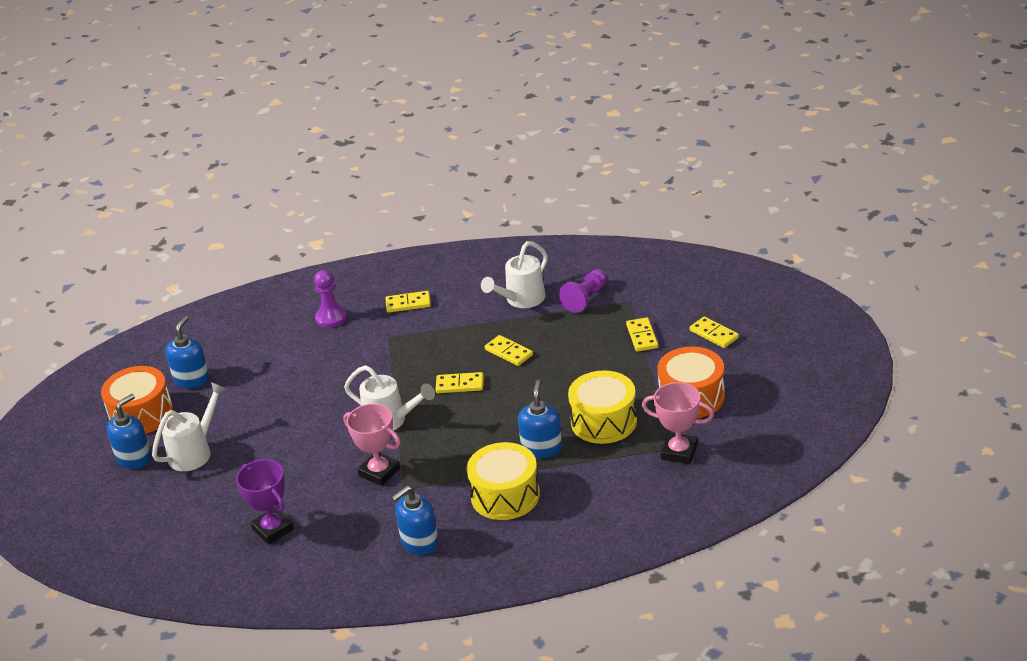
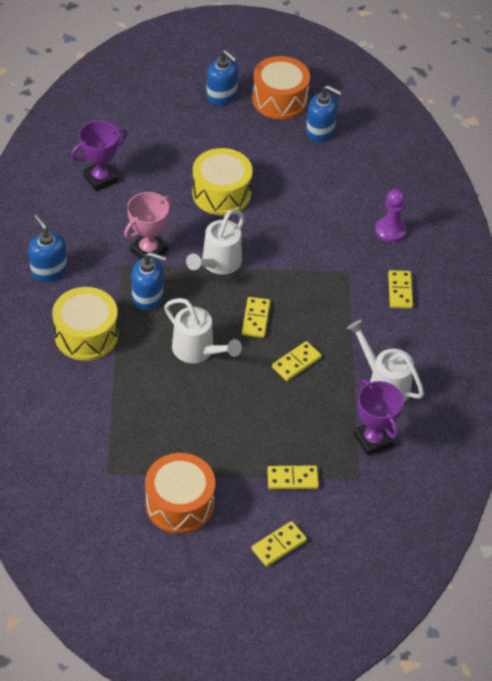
camera: 90 degrees right, 15 degrees up
white watering can [152,382,226,471] -> white watering can moved to [164,298,242,363]
blue soap dispenser [518,380,562,458] -> blue soap dispenser moved to [132,252,167,311]
purple pawn [559,269,607,313] -> purple trophy [354,380,404,456]
yellow drum [568,370,637,444] -> yellow drum moved to [192,148,253,215]
pink trophy [642,382,714,464] -> none

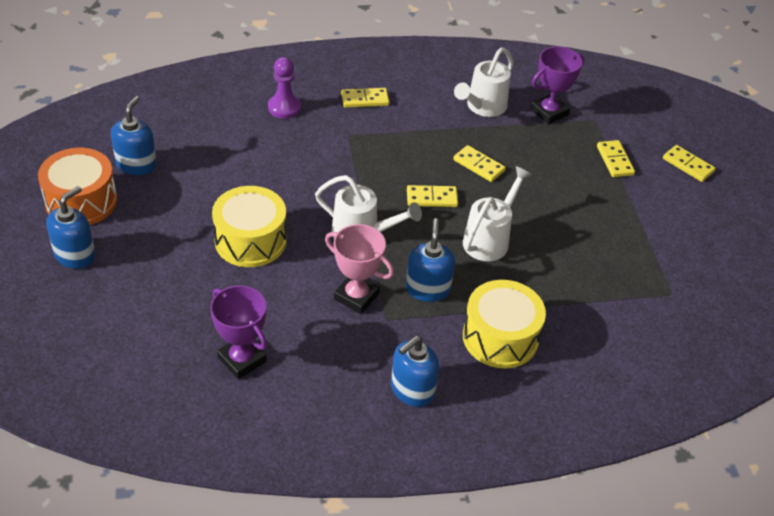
camera: 100 degrees left, 5 degrees down
orange drum [145,453,215,534] -> none

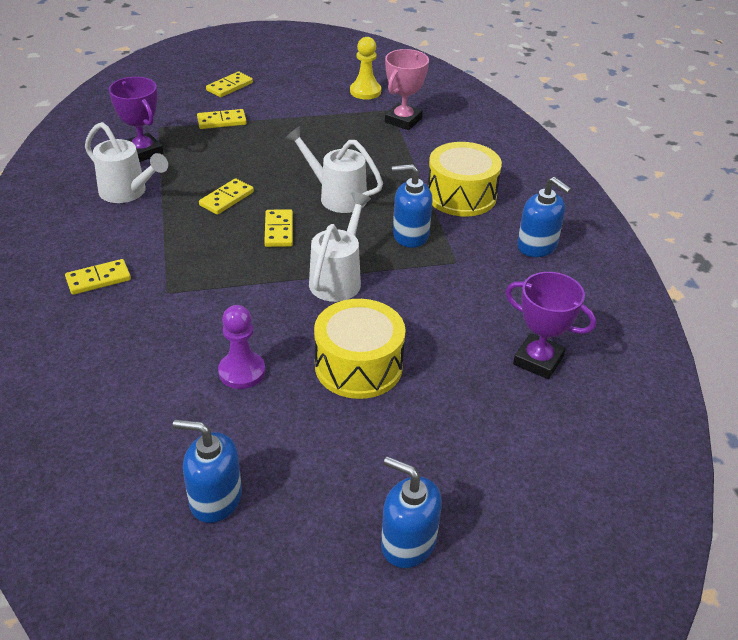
camera: 90 degrees left, 5 degrees down
orange drum [38,148,117,225] -> none
purple trophy [210,285,267,379] -> purple trophy turned 75 degrees clockwise [506,272,596,379]
purple pawn [268,57,301,119] -> purple pawn moved to [218,305,265,389]
pink trophy [325,224,394,314] -> pink trophy moved to [385,49,429,130]
yellow domino [341,88,389,108] -> yellow domino turned 75 degrees clockwise [65,259,131,295]
none -> yellow pawn [350,37,381,100]

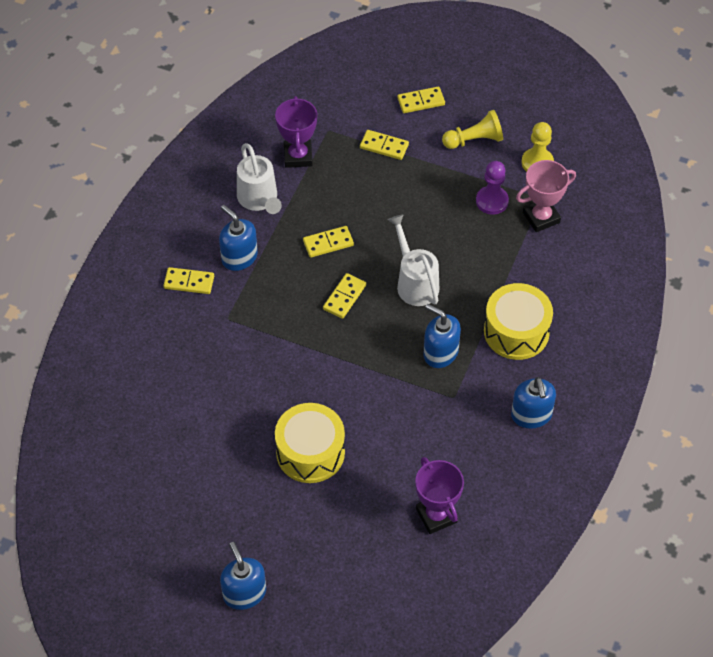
camera: 35 degrees right, 15 degrees up
blue soap dispenser [173,420,242,523] -> blue soap dispenser moved to [219,205,258,271]
purple pawn [218,305,265,389] -> purple pawn moved to [476,161,509,215]
white watering can [309,192,371,302] -> none
none -> yellow pawn [442,110,503,149]

